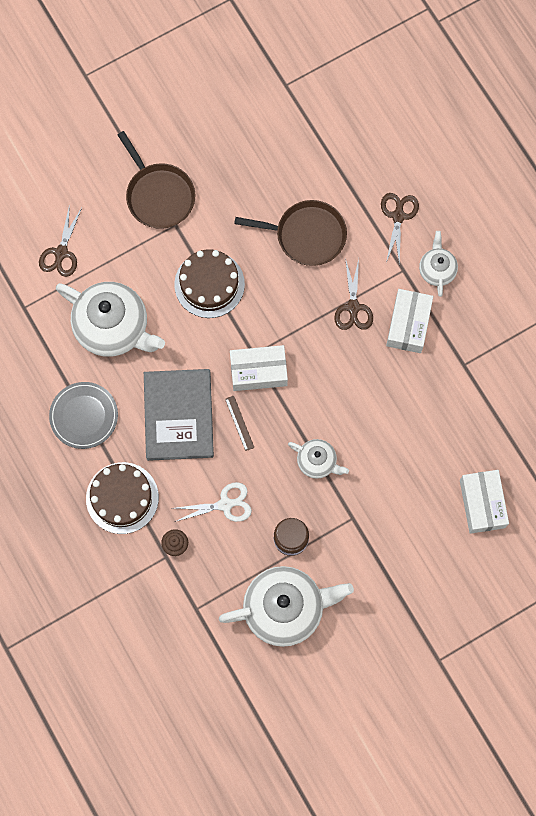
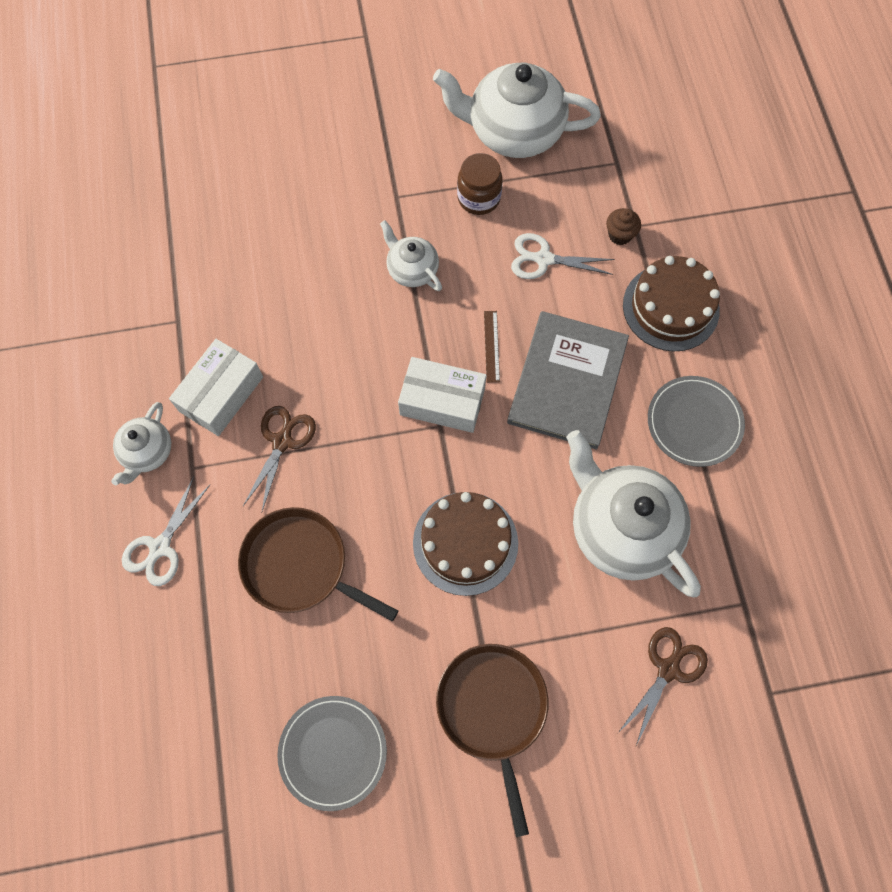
camera: 160 degrees left, 5 degrees down
brown scissors [381,193,419,263] -> white scissors [122,477,210,586]
white box [460,470,509,534] -> none
none -> grey plate [277,696,387,811]

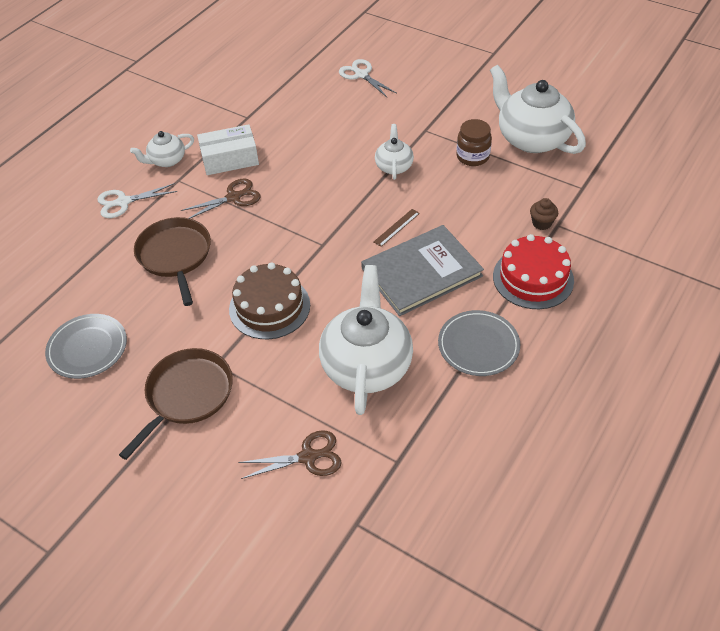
camera: 45 degrees right, 20 degrees down
white box [398,357,487,433] -> none
white scissors [511,233,615,279] -> white scissors moved to [339,59,396,97]
brown cake [623,256,720,352] -> red cake [493,234,574,309]

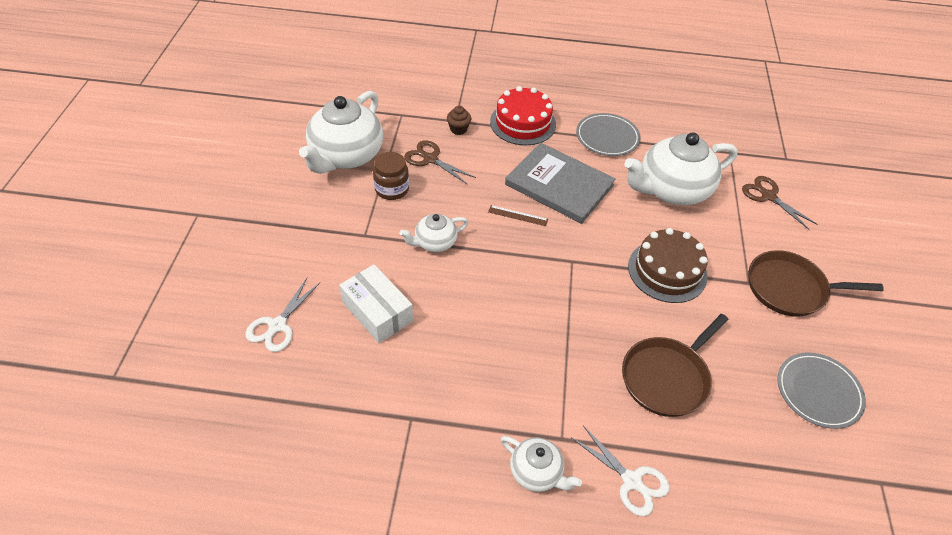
camera: 120 degrees left, 0 degrees up
brown scissors [181,179,261,219] -> brown scissors moved to [404,140,476,185]
white box [197,124,259,175] -> white box moved to [339,264,413,343]

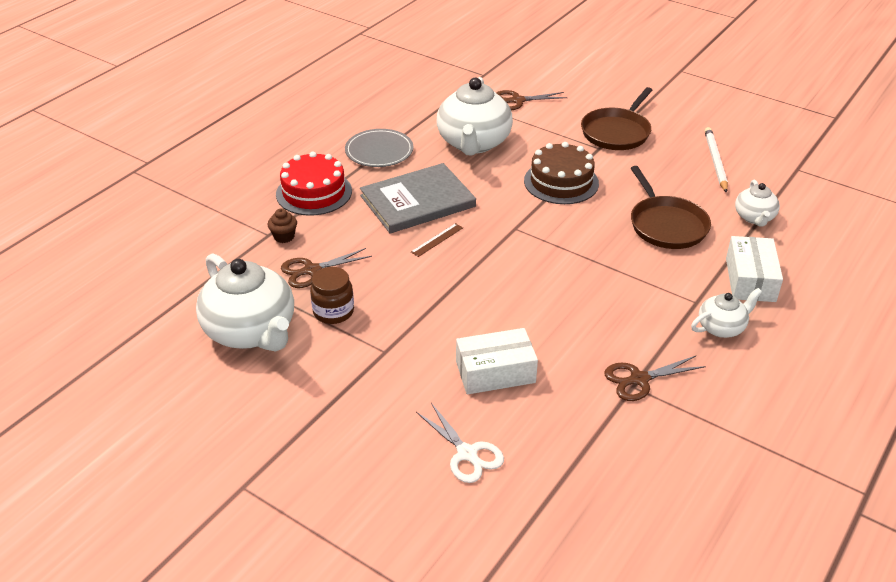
camera: 60 degrees left, 10 degrees down
white teapot [400,214,468,252] -> white teapot moved to [735,180,780,227]
white scissors [571,426,670,516] -> white box [726,236,783,302]
grey plate [777,352,866,429] -> white pencil [704,127,728,193]
none -> brown scissors [605,356,706,401]

